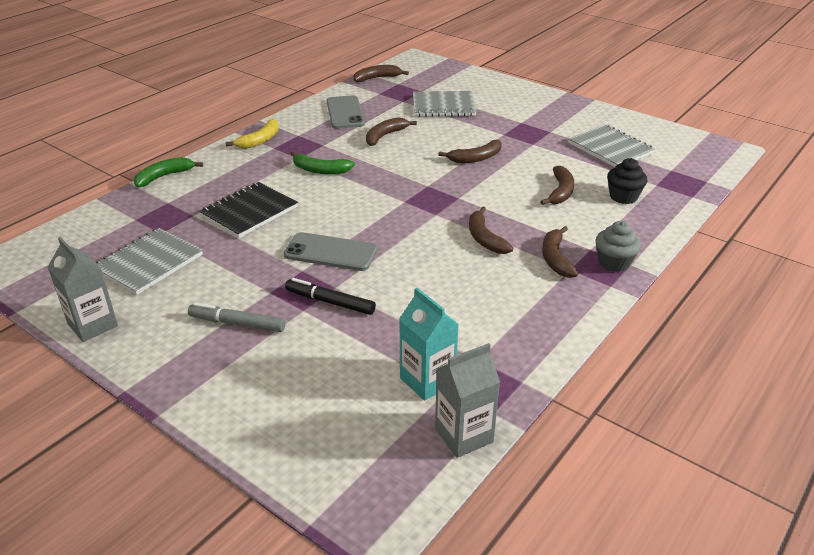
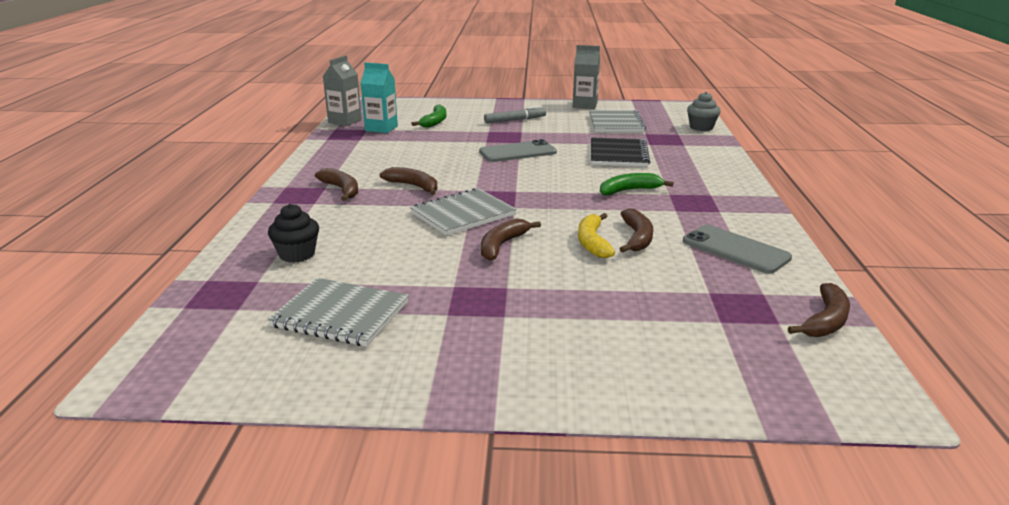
camera: 145 degrees right, 10 degrees down
green banana [134,157,203,187] -> green banana moved to [411,105,446,128]
yellow banana [225,119,279,149] -> yellow banana moved to [578,213,615,258]
black marker [285,278,376,315] -> none
grey notebook [413,91,476,117] -> grey notebook moved to [410,188,517,236]
brown banana [540,166,574,205] -> none
grey cupcake [595,221,641,272] -> grey cupcake moved to [687,92,721,131]

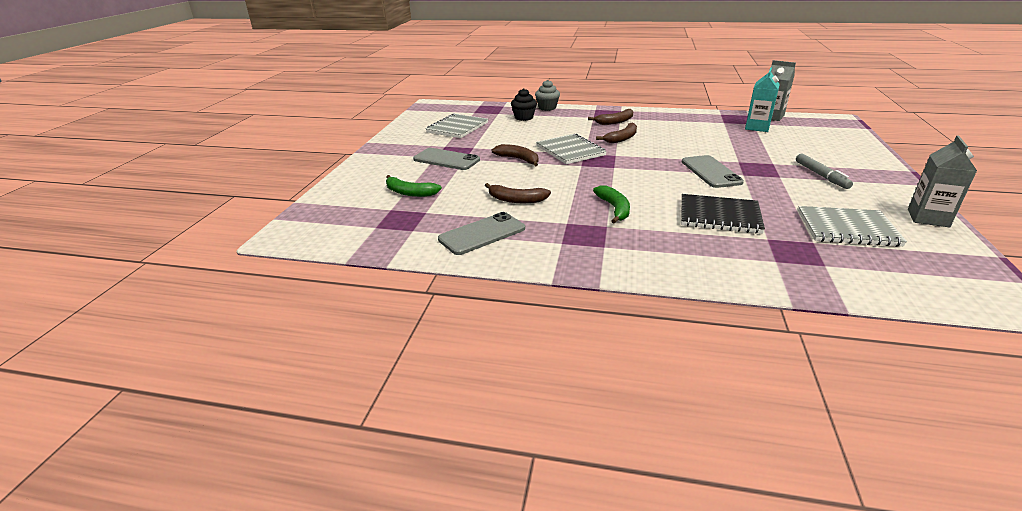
camera: 100 degrees right, 5 degrees up
green banana [411,105,446,128] -> green banana moved to [386,175,442,197]
yellow banana [578,213,615,258] -> none
grey cupcake [687,92,721,131] -> grey cupcake moved to [535,80,560,111]
brown banana [788,283,850,337] -> none
none -> grey phone [413,148,480,170]

